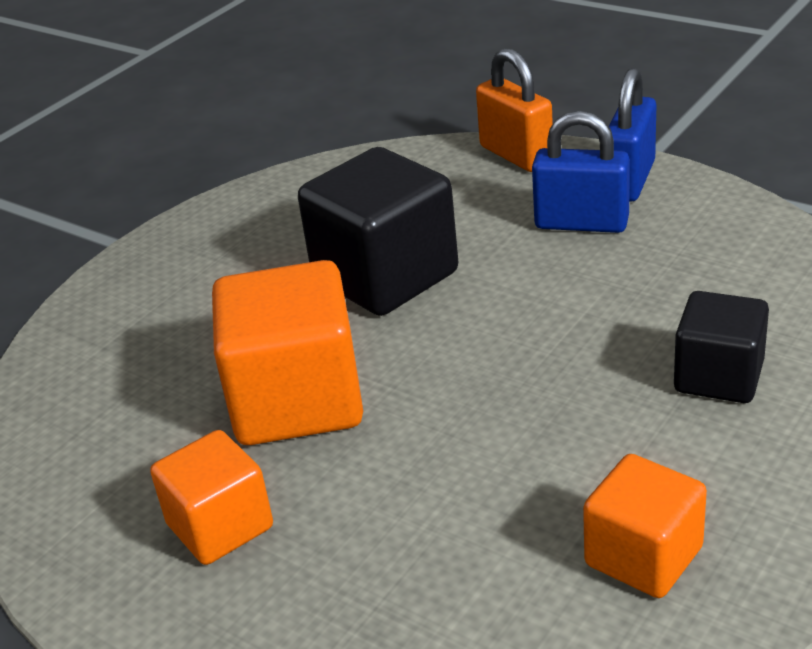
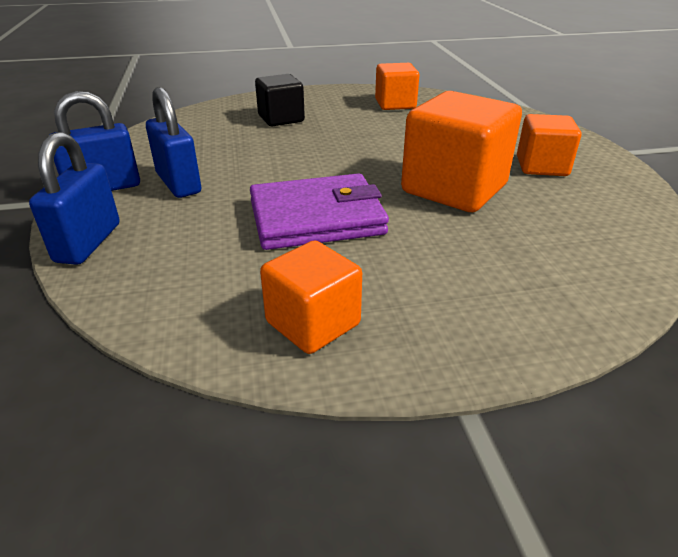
camera: 140 degrees left, 0 degrees up
black cube [298,147,458,316] -> purple wallet [250,173,389,250]
orange padlock [476,48,553,172] -> blue padlock [29,132,120,265]
none -> orange cube [260,240,362,354]

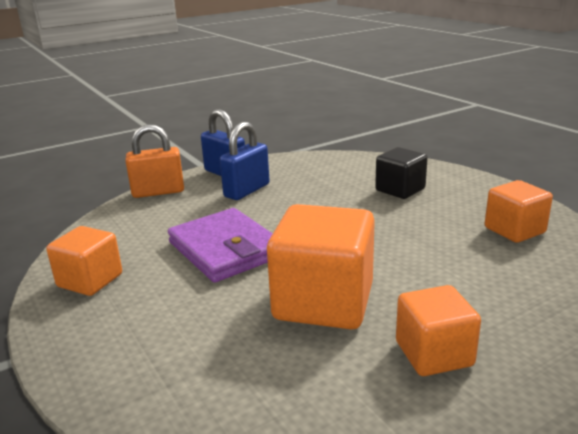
camera: 70 degrees right, 10 degrees down
blue padlock [29,132,120,265] -> orange padlock [125,124,184,198]

